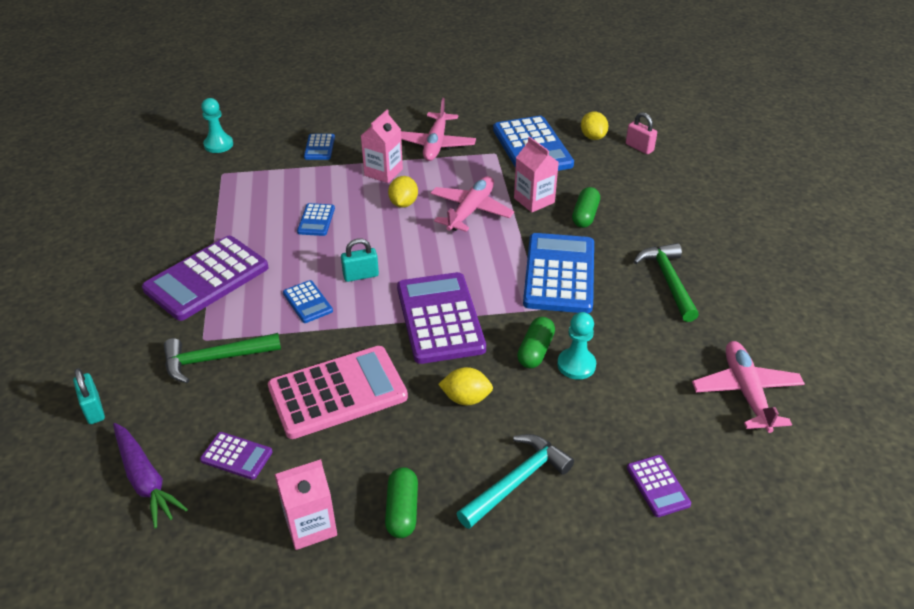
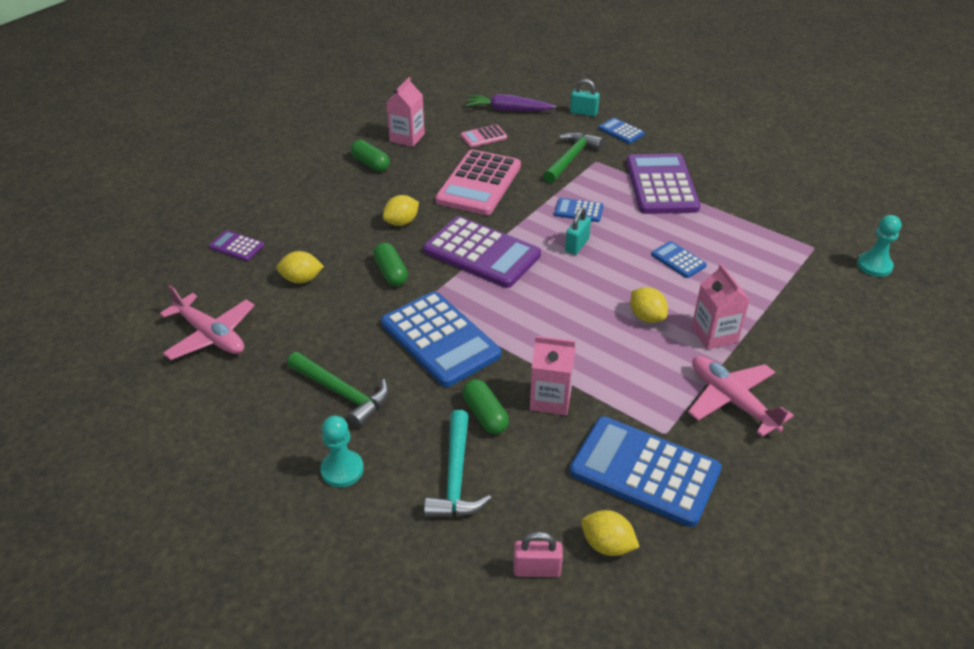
camera: 135 degrees right, 0 degrees up
purple calculator [200,432,273,480] -> pink calculator [461,124,507,147]
blue calculator [304,134,335,160] -> blue calculator moved to [598,118,645,144]
pink plane [430,176,514,232] -> none
turquoise hammer [457,434,574,529] -> turquoise hammer moved to [424,410,492,518]
turquoise pawn [557,312,596,379] -> turquoise pawn moved to [320,415,364,487]
none -> yellow lemon [277,251,324,283]

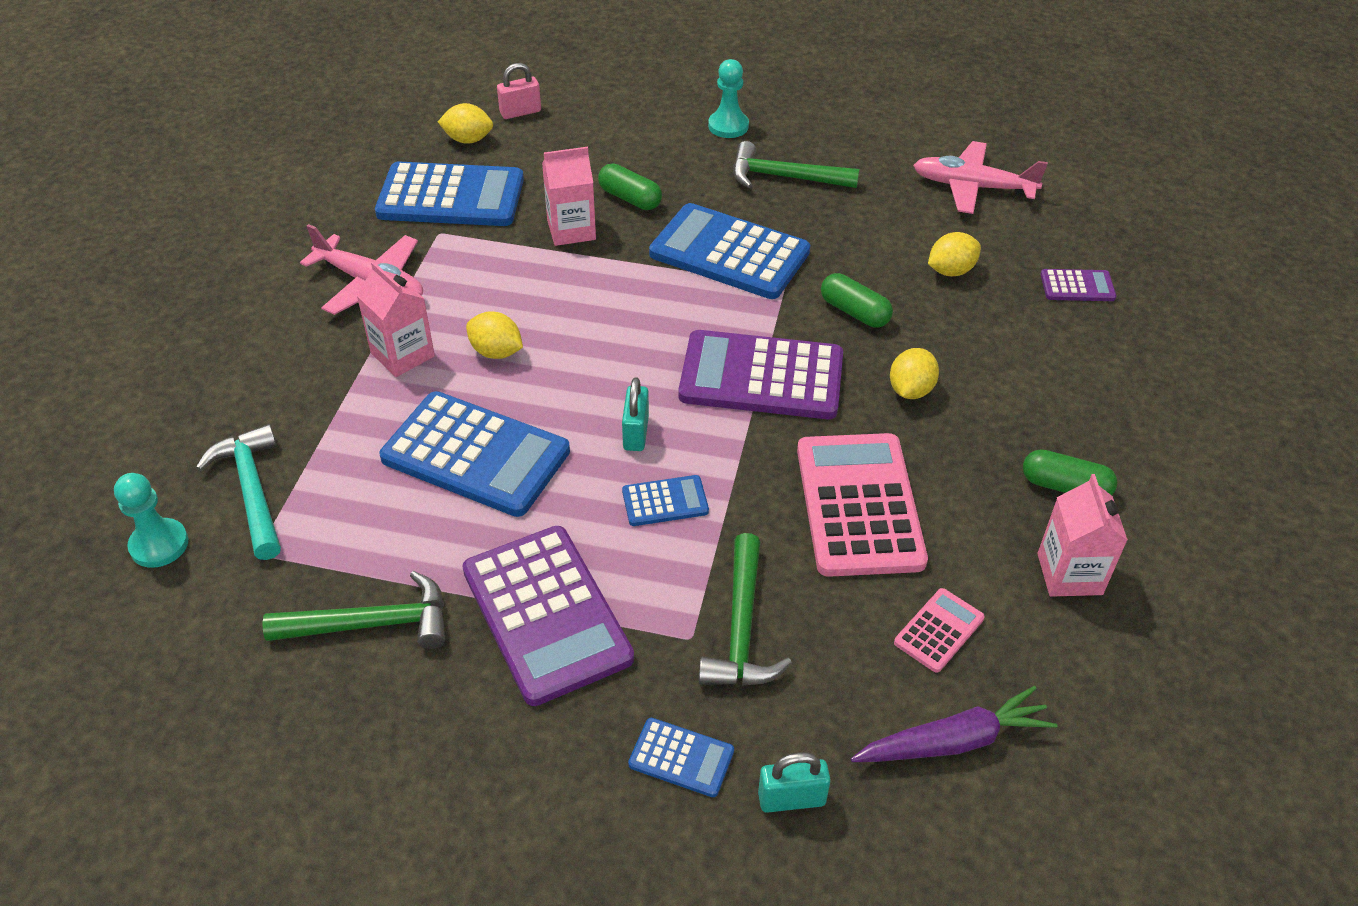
camera: 155 degrees right, 5 degrees up
turquoise hammer [424,410,492,518] -> turquoise hammer moved to [196,424,281,560]
blue calculator [651,241,707,278] -> blue calculator [380,391,570,517], size x2.13
none -> green hammer [262,571,445,649]

